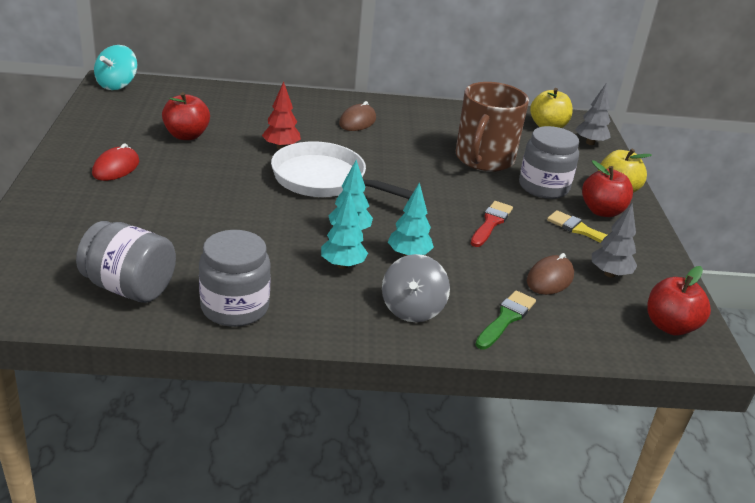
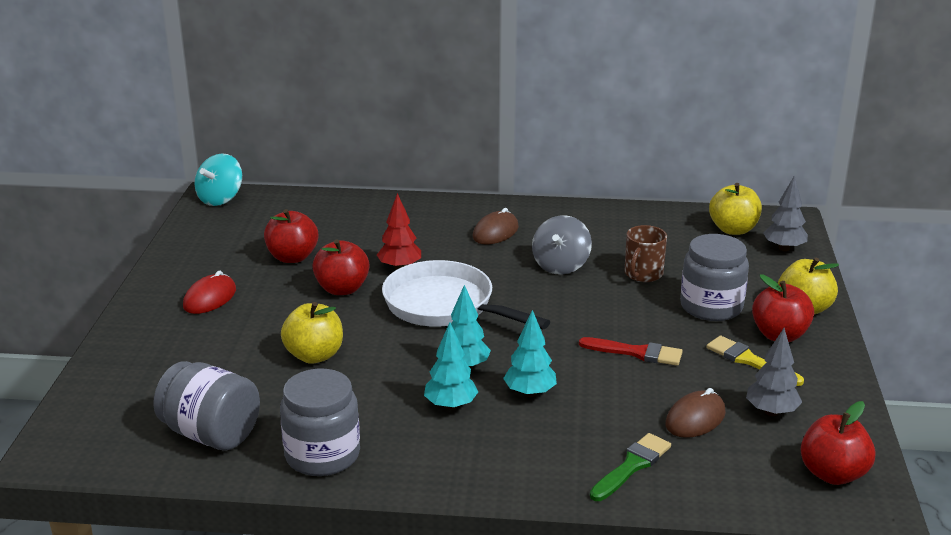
camera: 10 degrees right, 5 degrees down
grey spinning top [382,254,450,322] -> grey spinning top moved to [532,215,592,275]
brown mug [456,82,529,172] -> brown mug [624,225,667,282], size x0.53
red brush [471,201,513,247] -> red brush turned 75 degrees clockwise [579,337,683,366]
none -> yellow apple [281,302,343,364]
none -> red apple [312,239,369,295]

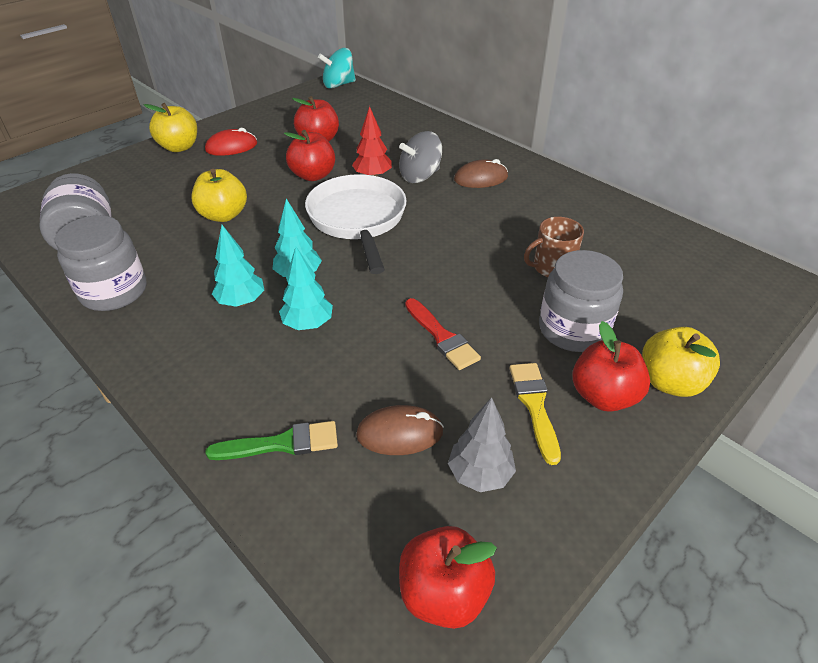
camera: 40 degrees right, 15 degrees up
grey spinning top [532,215,592,275] -> grey spinning top moved to [399,131,442,183]
yellow apple [709,183,762,235] -> yellow apple moved to [144,103,197,152]
grey tree [763,175,808,251] -> none

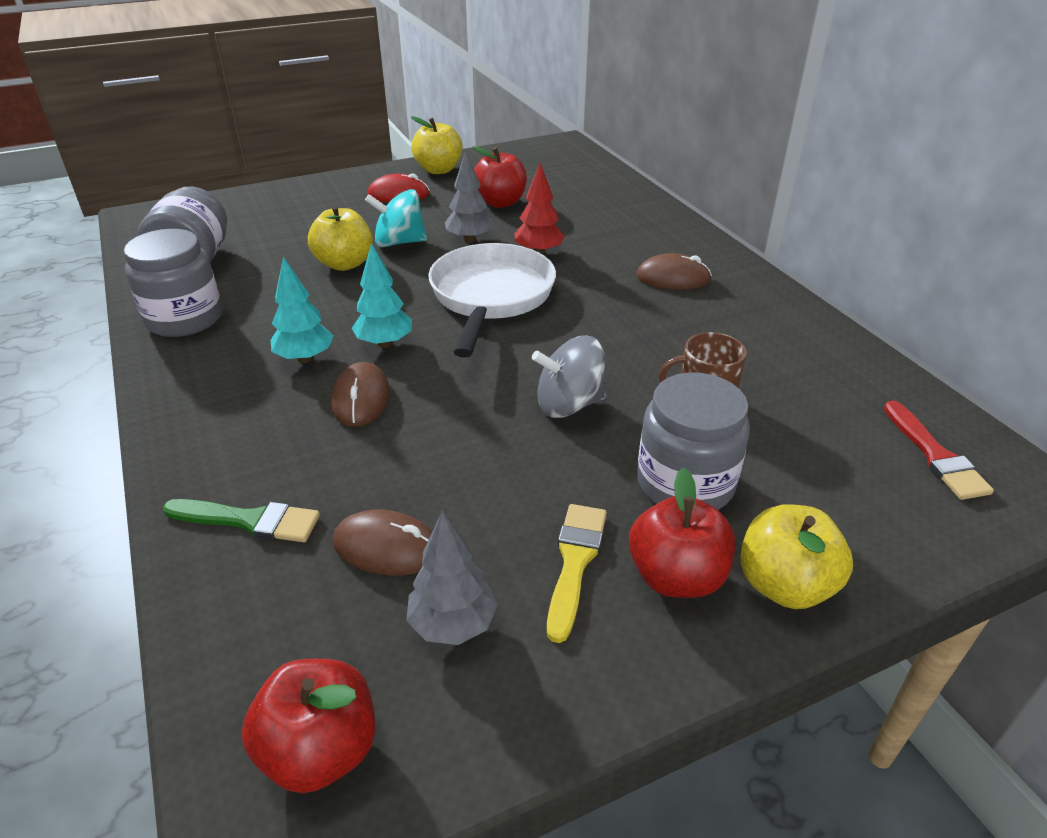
camera: 20 degrees right, 5 degrees down
yellow apple [144,103,197,152] -> yellow apple moved to [411,116,462,174]
turquoise tree [279,247,333,330] -> brown mouse [331,362,390,427]
red apple [284,130,335,181] -> grey tree [445,151,494,243]
turquoise spinning top [318,48,356,89] -> turquoise spinning top moved to [365,189,427,247]
grey spinning top [399,131,442,183] -> grey spinning top moved to [532,336,606,418]
red brush [405,298,481,370] -> red brush moved to [884,401,994,500]

